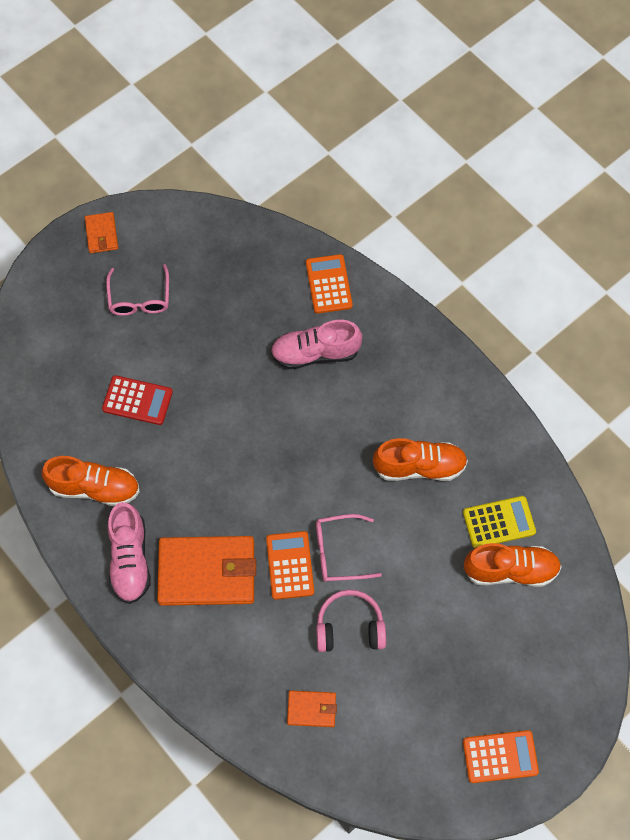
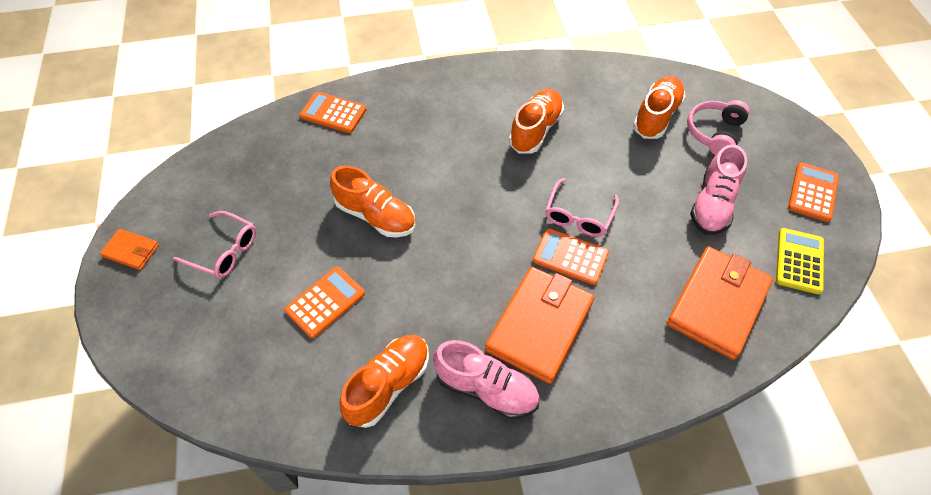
camera: 60 degrees left, 10 degrees down
red calculator [102,375,173,425] -> orange calculator [284,267,365,338]
pink shoe [270,320,362,369] -> pink shoe moved to [690,144,747,235]
orange wallet [287,690,337,727] -> orange wallet [667,246,773,360], size x2.08
pink headphones [316,590,386,652] -> pink headphones moved to [687,100,750,155]
yellow calculator [463,496,536,548] -> yellow calculator moved to [776,228,824,294]
none -> orange shoe [330,166,416,237]

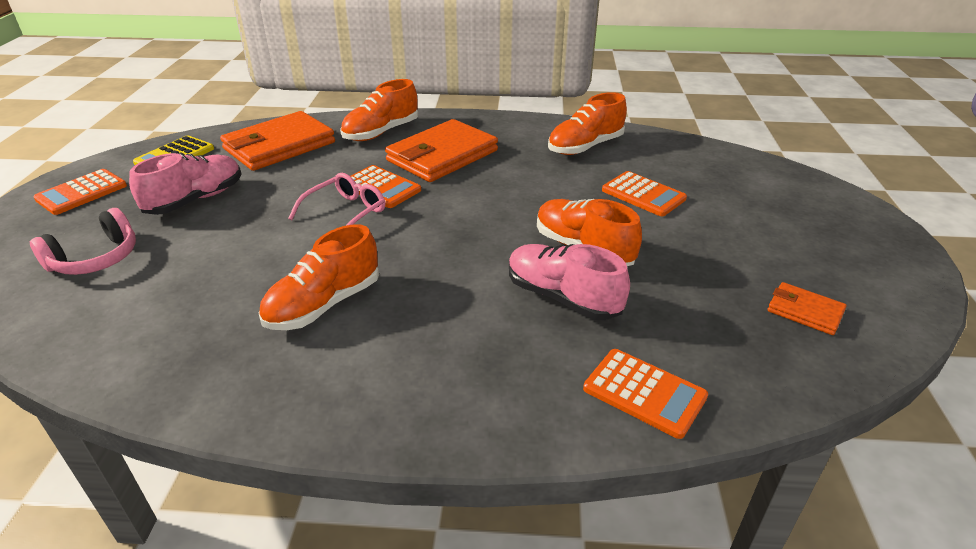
camera: 165 degrees left, 20 degrees down
orange wallet [100,229,159,270] -> orange wallet moved to [768,282,847,335]
pink glasses [173,211,256,278] -> none
orange calculator [284,267,365,338] -> orange calculator turned 105 degrees counterclockwise [602,171,687,216]
pink shoe [433,340,539,419] -> pink shoe moved to [509,244,630,320]
orange shoe [633,76,686,139] -> orange shoe moved to [340,79,418,141]

